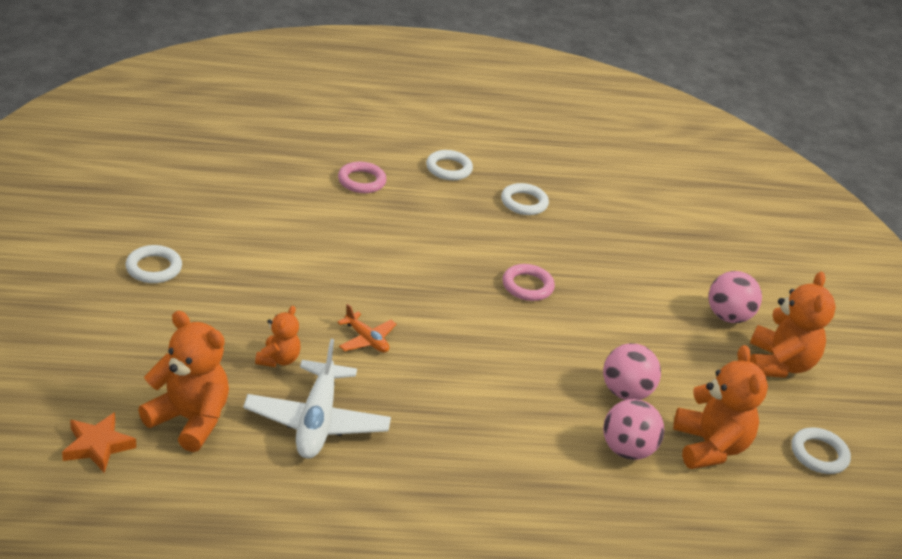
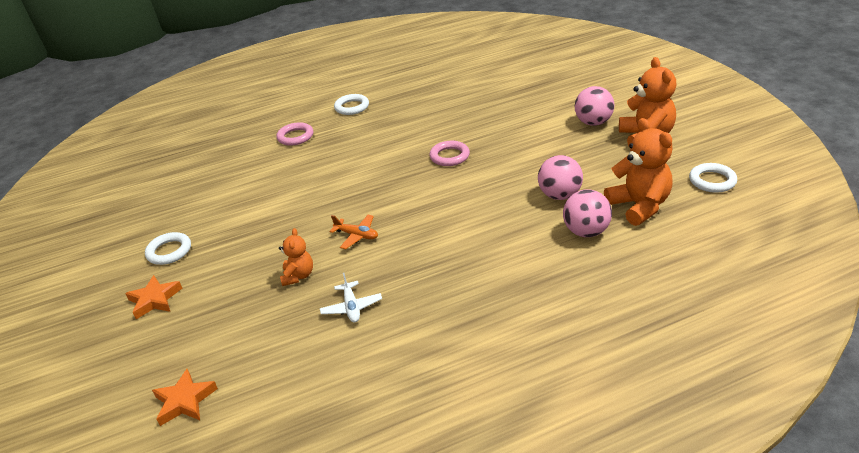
camera: 10 degrees left, 0 degrees up
orange teddy bear [138,311,229,452] -> none
white plane [243,339,391,458] -> white plane [320,273,382,323], size x0.51
white ring [501,183,549,215] -> none
none -> orange star [125,275,183,319]

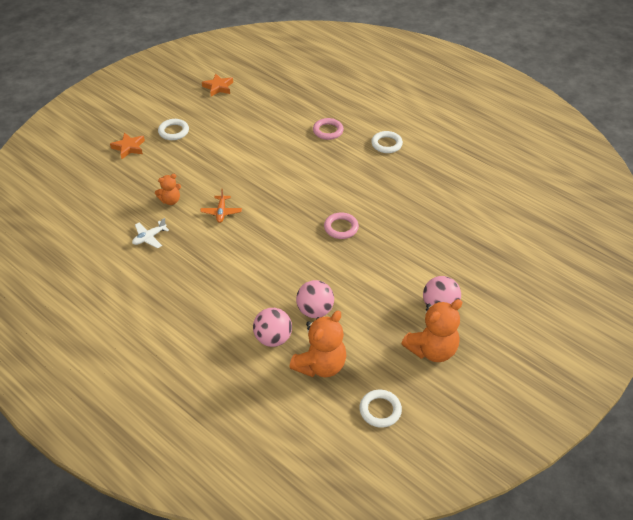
camera: 60 degrees right, 10 degrees up
orange star [152,369,218,426] -> orange star moved to [202,74,233,97]

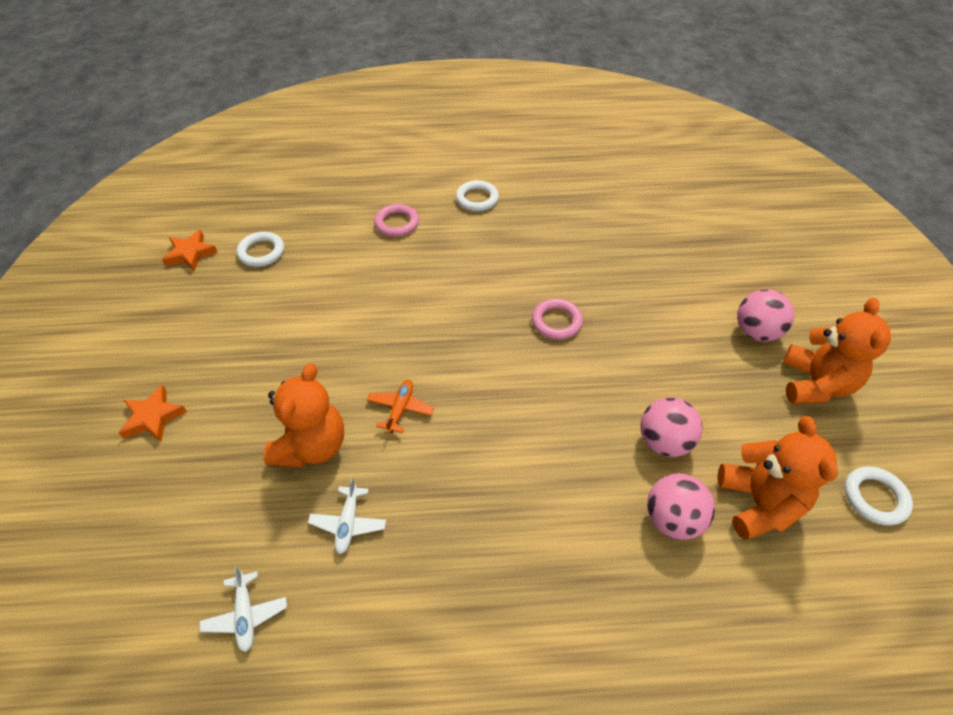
camera: 45 degrees left, 5 degrees up
orange teddy bear [155,174,181,205] -> orange teddy bear [264,363,344,468], size x1.80
white ring [158,119,189,140] -> white ring moved to [237,232,284,267]
orange plane [200,189,242,223] -> orange plane turned 120 degrees counterclockwise [367,380,434,433]
none -> white plane [200,567,287,652]

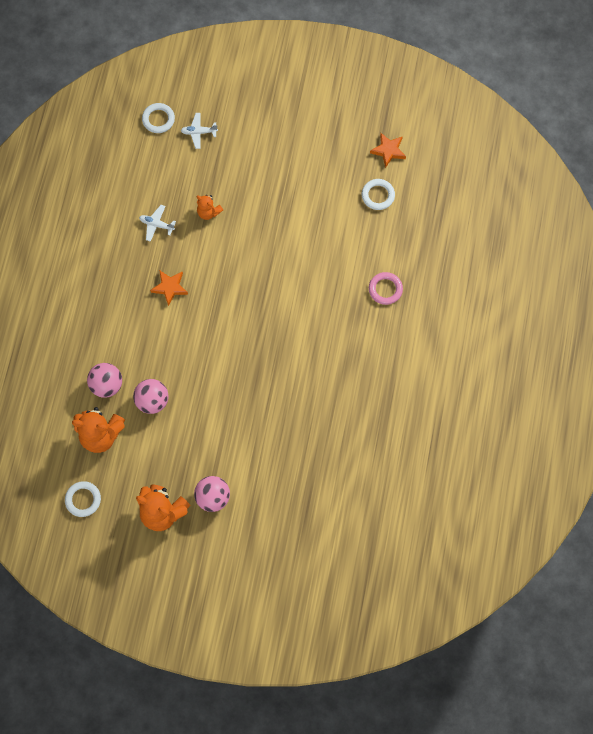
camera: 105 degrees right, 20 degrees up
orange star [118,385,187,442] -> orange star moved to [150,270,188,306]
white plane [200,567,287,652] -> white plane moved to [181,113,218,149]
orange teddy bear [264,363,344,468] -> orange teddy bear [197,195,223,220], size x0.56
orange plane [367,380,434,433] -> none
white ring [456,180,499,212] -> white ring moved to [142,103,175,133]
pink ring [532,298,583,340] -> none

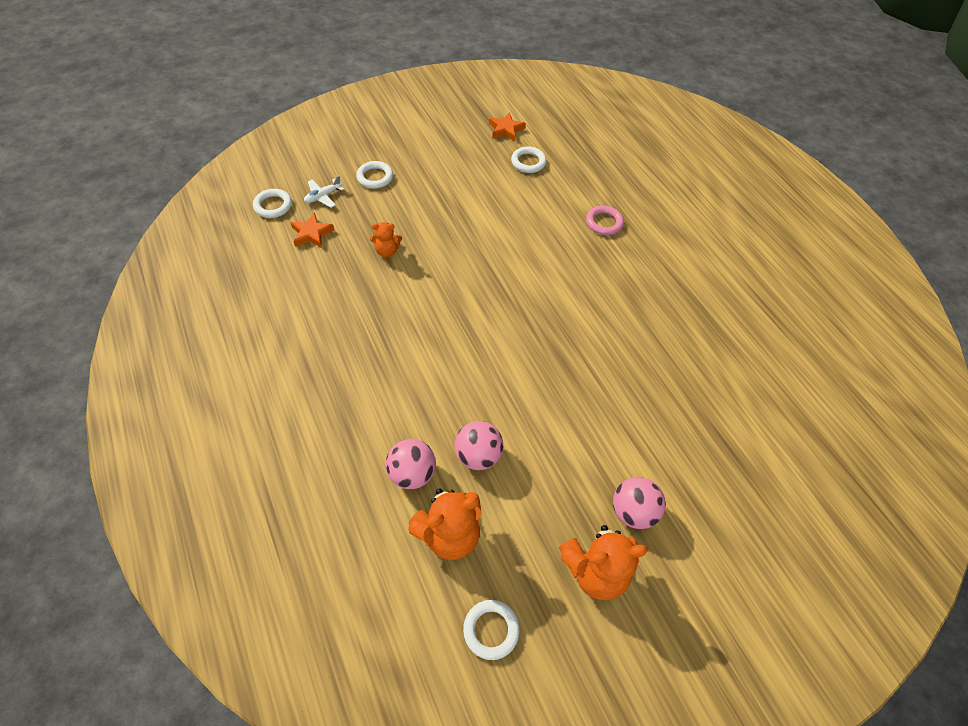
camera: 40 degrees left, 15 degrees down
white plane [139,205,176,242] -> none
orange star [150,270,188,306] -> orange star moved to [290,212,334,248]
none -> white ring [356,161,393,189]

